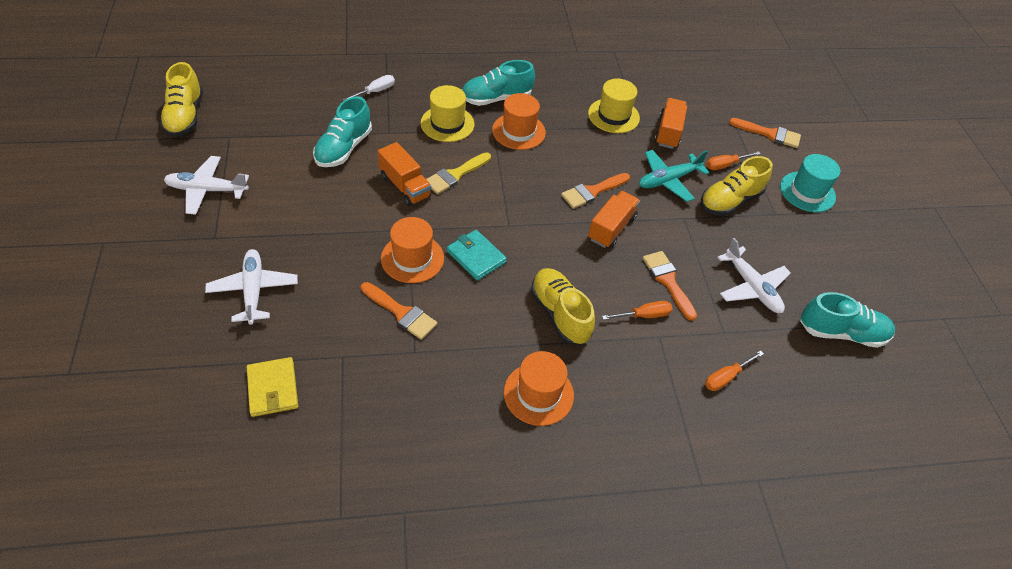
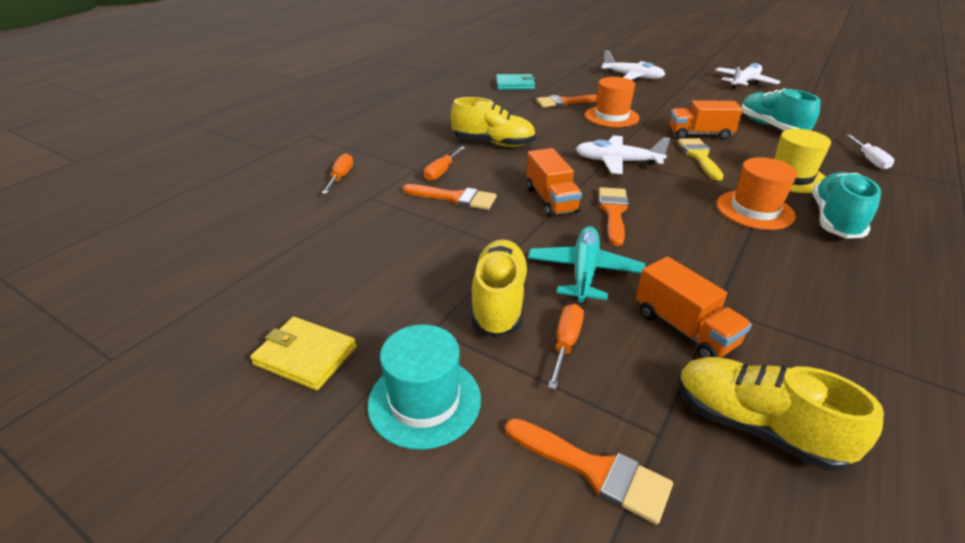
camera: 135 degrees right, 15 degrees down
yellow shoe [160,62,203,137] -> yellow shoe moved to [678,357,884,472]
yellow wallet [247,357,298,417] -> yellow wallet moved to [250,317,357,390]
turquoise wallet [447,230,507,281] -> turquoise wallet moved to [496,74,535,90]
orange hat [504,351,574,426] -> none
yellow hat [588,79,640,133] -> none
white plane [717,238,791,313] -> white plane moved to [576,135,670,174]
orange brush [729,118,801,148] -> orange brush turned 120 degrees counterclockwise [505,418,673,525]
turquoise shoe [800,292,895,348] -> none

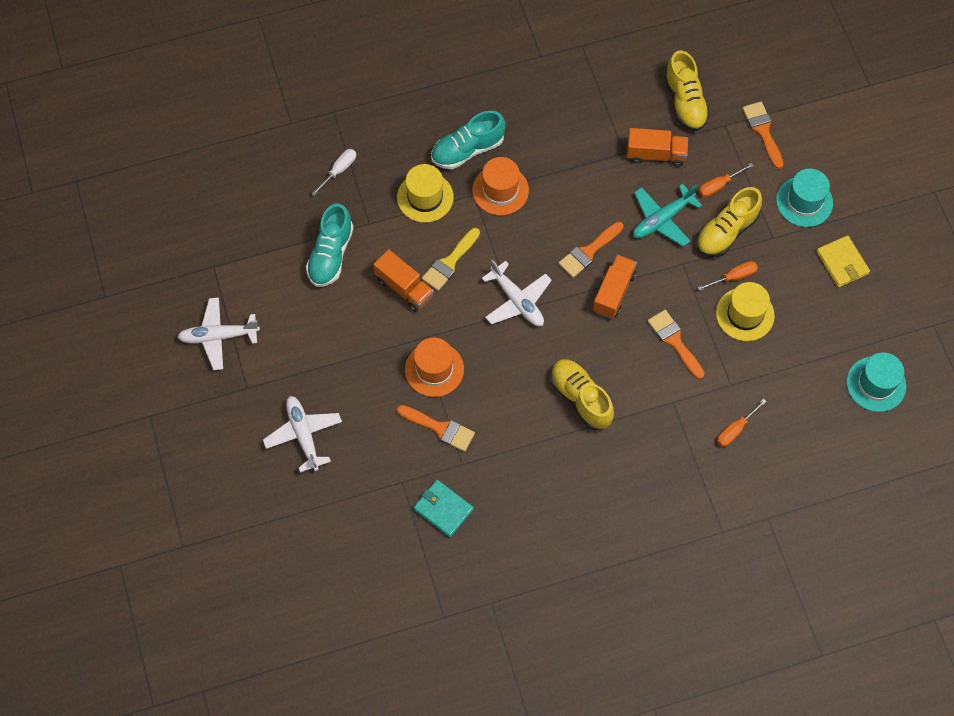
camera: 140 degrees left, 30 degrees up
orange screwdriver [424,146,465,181] -> orange screwdriver moved to [698,261,758,291]
orange truck [636,256,752,358] -> orange truck turned 90 degrees clockwise [627,128,688,167]
none -> yellow hat [716,282,775,341]
none -> turquoise hat [846,352,906,412]

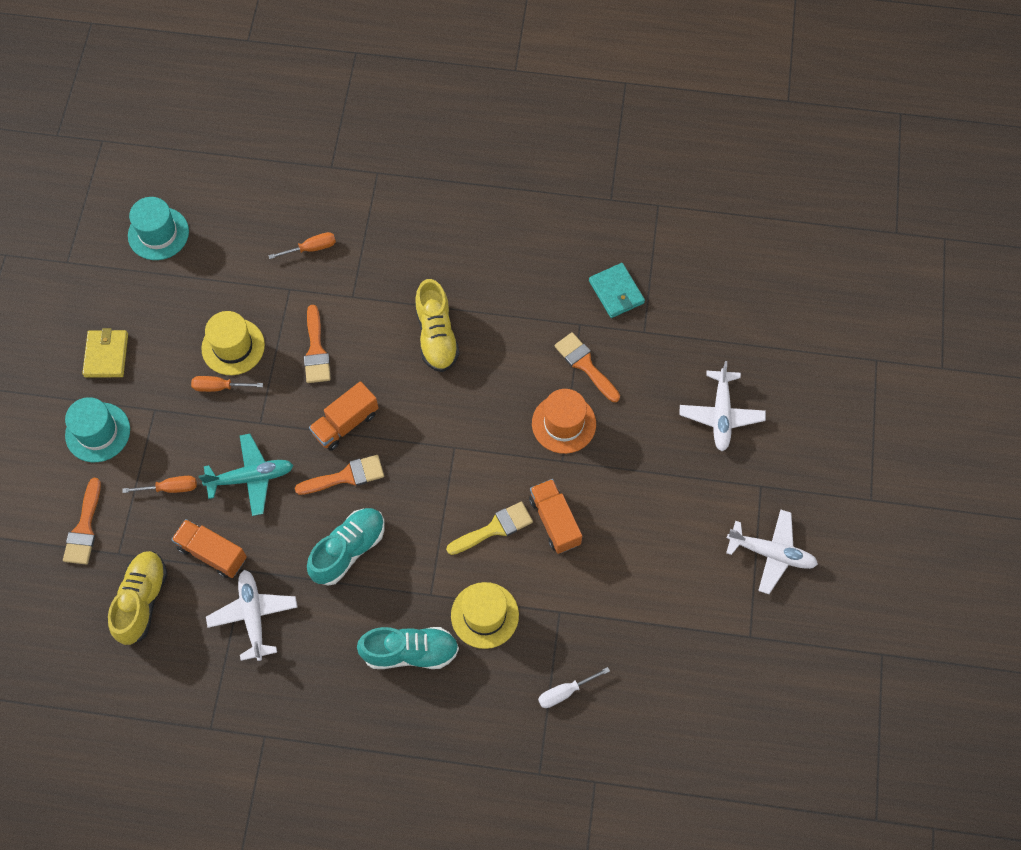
camera: 155 degrees left, 0 degrees up
turquoise shoe [306,203,354,287] -> turquoise shoe moved to [307,508,385,586]
orange hat [472,157,529,215] -> none
white plane [482,260,552,326] -> white plane moved to [206,570,298,661]
yellow shoe [696,187,762,257] -> none

